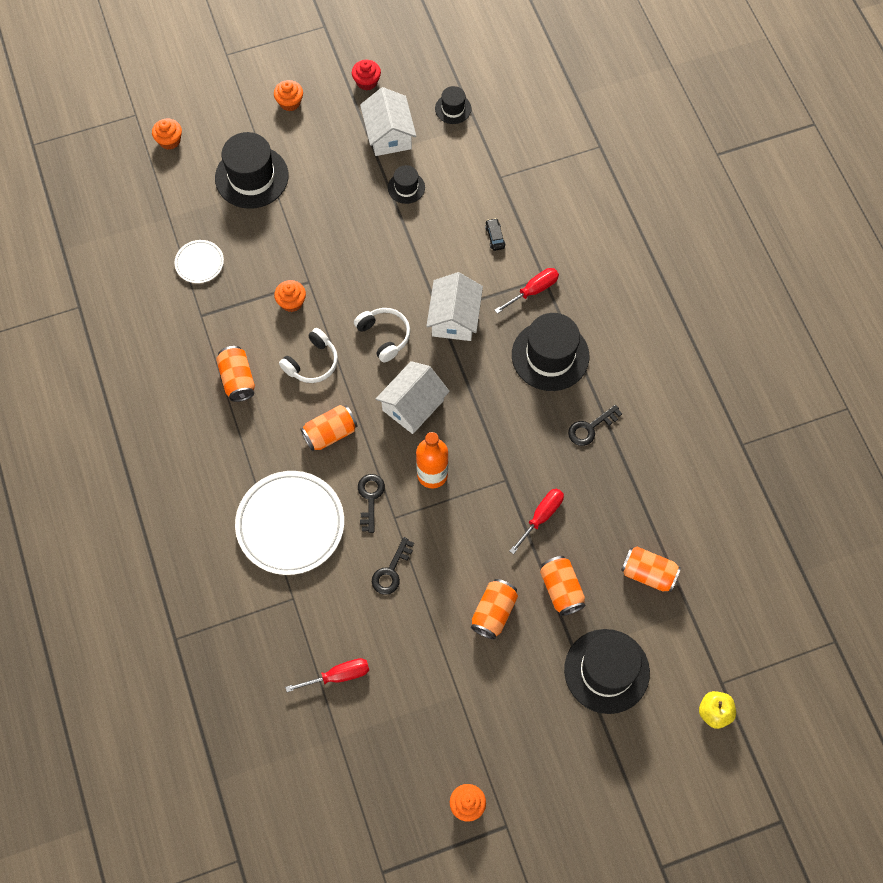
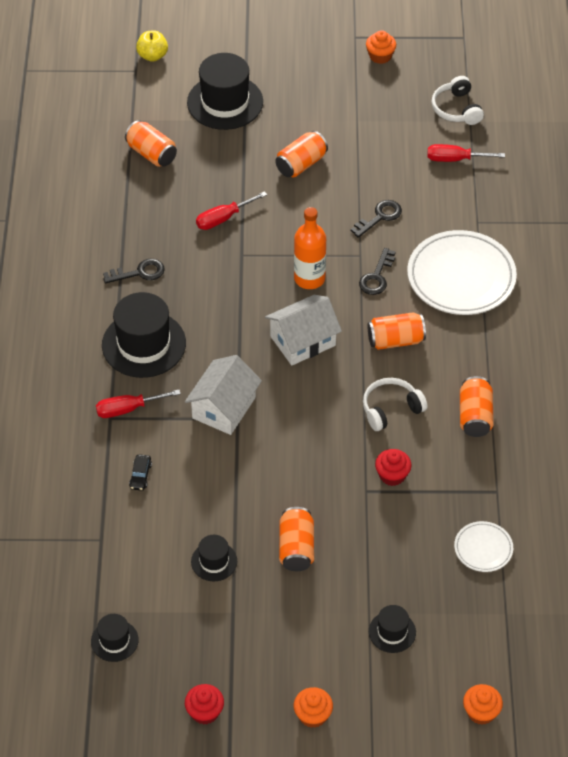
camera: 160 degrees left, 15 degrees down
black hat [215,132,289,209] -> black hat [369,605,416,653], size x0.51
orange cupcake [274,280,306,312] -> red cupcake [375,449,412,486]
white headphones [354,308,410,362] -> white headphones moved to [432,76,484,125]
white house [360,87,417,156] -> none
orange can [540,556,586,616] -> orange can moved to [279,507,314,571]

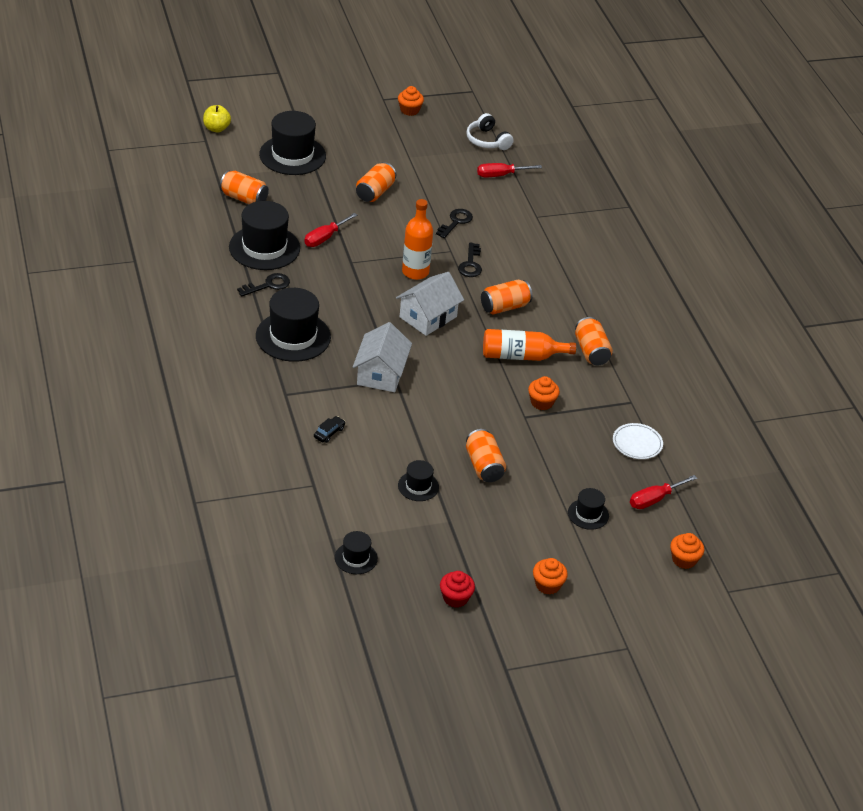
camera: 20 degrees left, 10 degrees down
red screwdriver [96,390,181,418] -> red screwdriver moved to [630,475,697,509]
black car [129,454,152,491] -> black car turned 135 degrees counterclockwise [314,416,345,443]
white headphones [363,378,428,431] -> orange bottle [483,329,576,361]
red cupcake [375,449,412,486] -> orange cupcake [528,376,560,410]
white plate [407,230,517,315] -> none
none -> black hat [229,201,300,270]

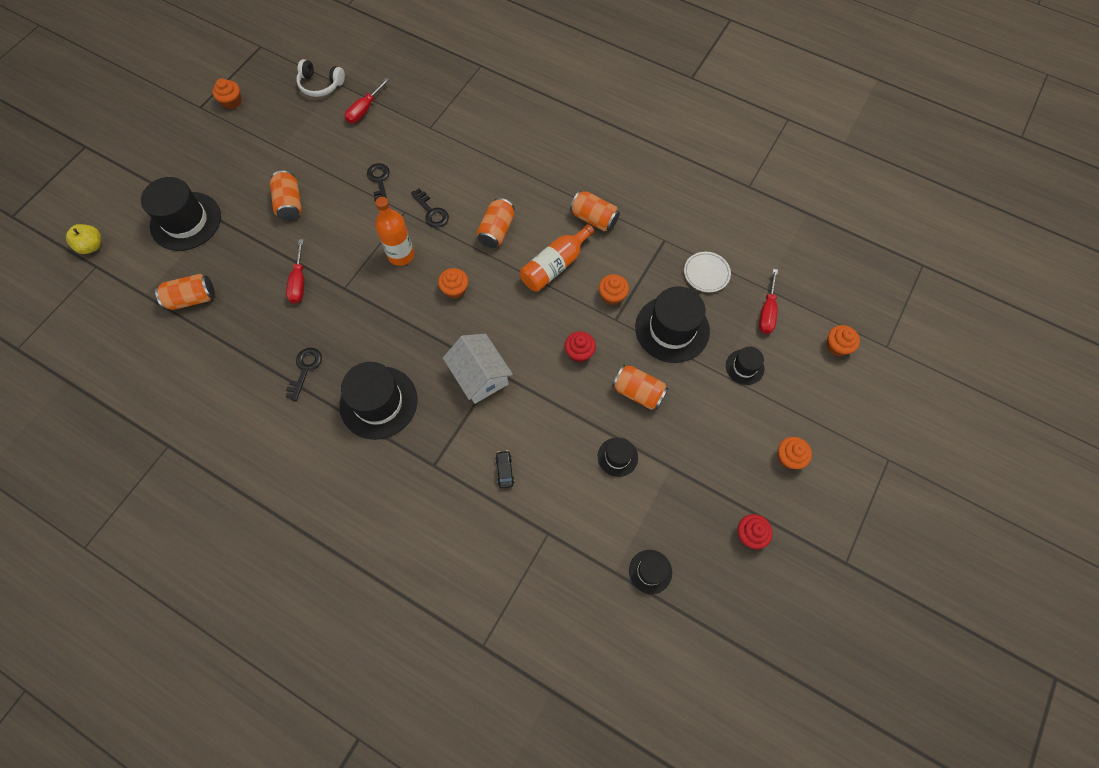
camera: 40 degrees left, 25 degrees up
black hat [229,201,300,270] -> black hat moved to [635,287,710,363]
white house [396,272,464,336] -> orange cupcake [438,268,468,299]
none -> red cupcake [565,331,596,363]

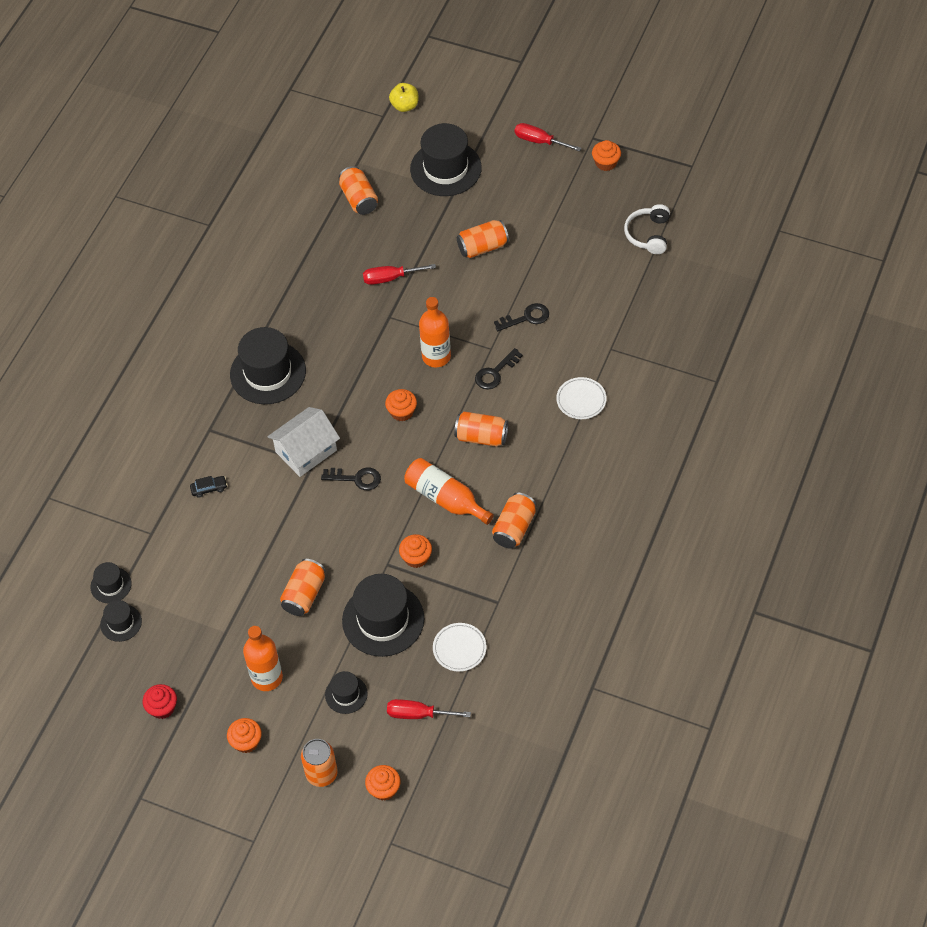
camera: 85 degrees right, 10 degrees down
black key [285,348,322,401] -> black key moved to [321,467,381,490]
red screwdriver [345,78,390,123] -> red screwdriver moved to [515,123,581,152]
red cupcake [565,331,596,363] -> none
black hat [598,438,638,477] -> black hat moved to [91,562,132,603]
none -> orange bottle [243,626,283,691]
none -> orange can [301,739,338,787]
none -> white plate [556,377,607,419]

